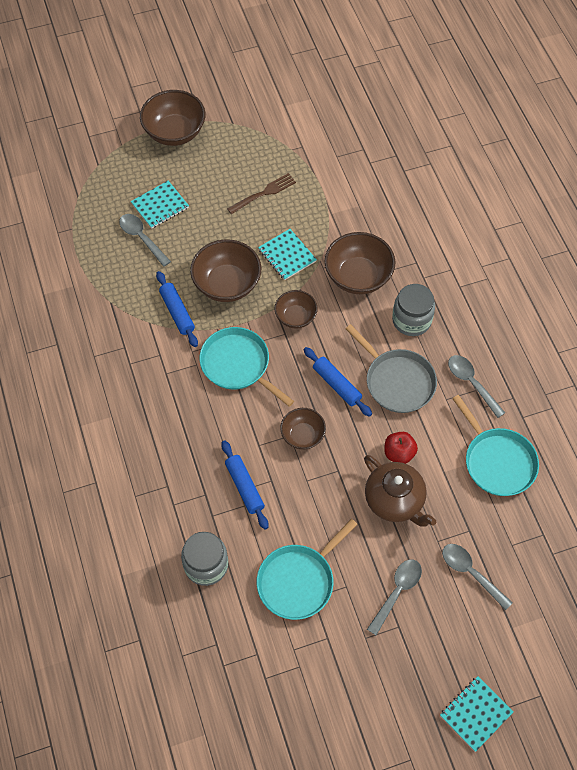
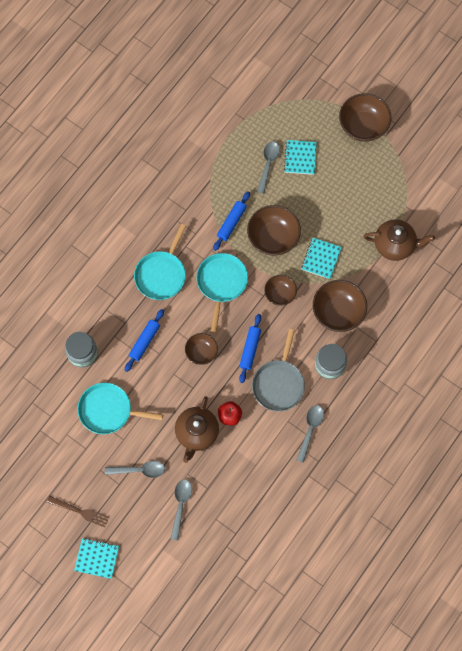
camera: 55 degrees right, 10 degrees up
turquoise notebook [131,181,189,229] -> turquoise notebook turned 75 degrees clockwise [284,140,317,175]
brown fork [227,173,296,214] -> brown fork moved to [47,496,109,527]
turquoise pan [452,395,539,496] -> turquoise pan moved to [134,224,186,300]
none -> brown teapot [364,219,435,261]

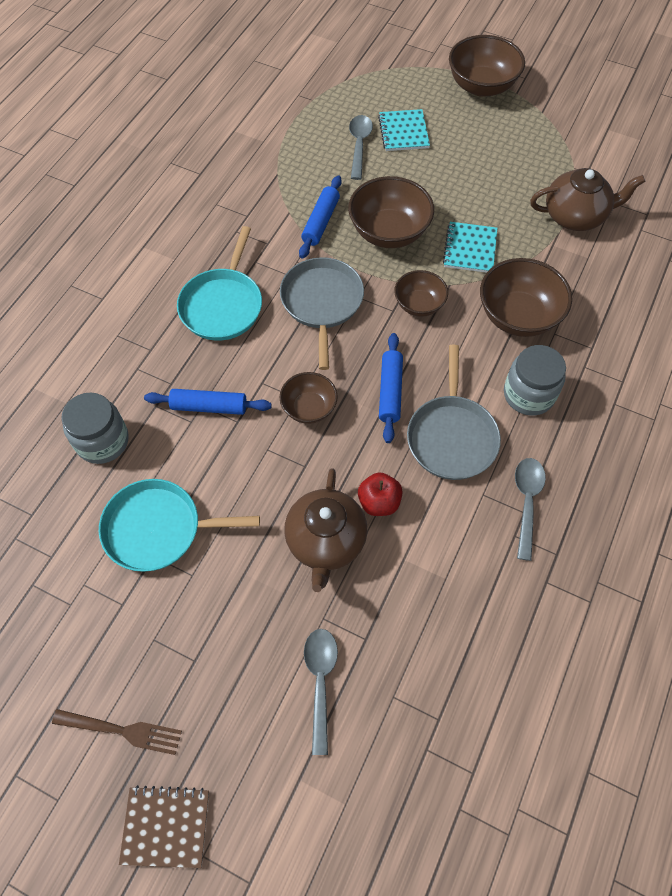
camera: 10 degrees left, 10 degrees down
turquoise notebook [74,538,119,579] -> brown notebook [119,785,209,868]
grey spoon [105,461,165,478] -> none
blue rolling pin [125,309,164,372] -> blue rolling pin turned 75 degrees clockwise [144,389,272,415]
turquoise pan [196,253,248,332] -> grey pan [280,257,364,370]

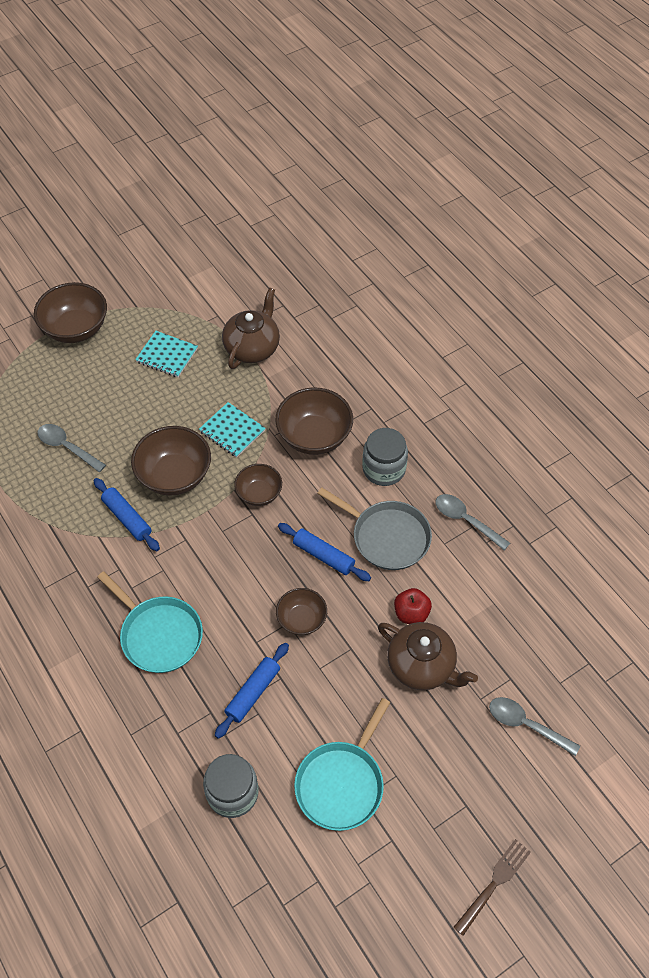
camera: 60 degrees left, 5 degrees down
brown notebook [119,785,209,868] -> none
grey pan [280,257,364,370] -> none
turquoise notebook [378,109,430,151] -> turquoise notebook moved to [135,331,198,377]

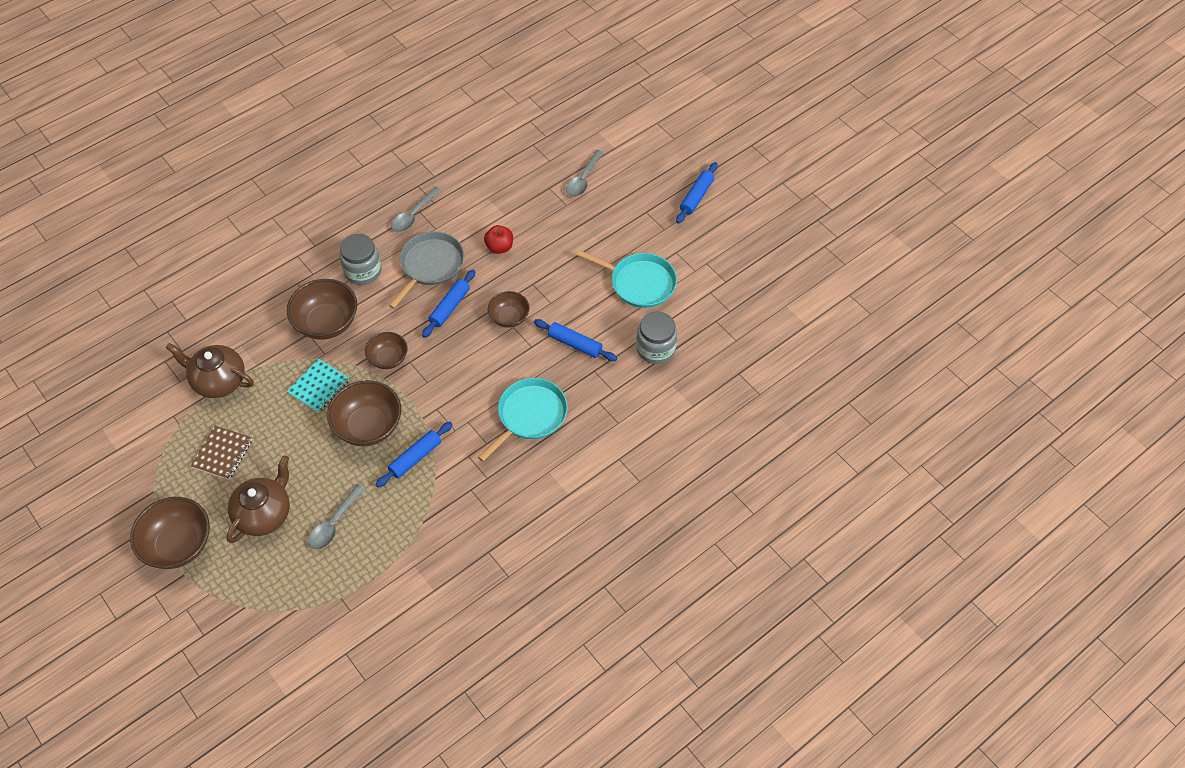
camera: 95 degrees left, 0 degrees up
turquoise notebook [135,331,198,377] -> brown notebook [191,426,252,480]
brown teapot [378,622,478,690] -> brown teapot moved to [227,456,290,543]
brown fork [453,839,531,936] -> blue rolling pin [676,162,718,224]

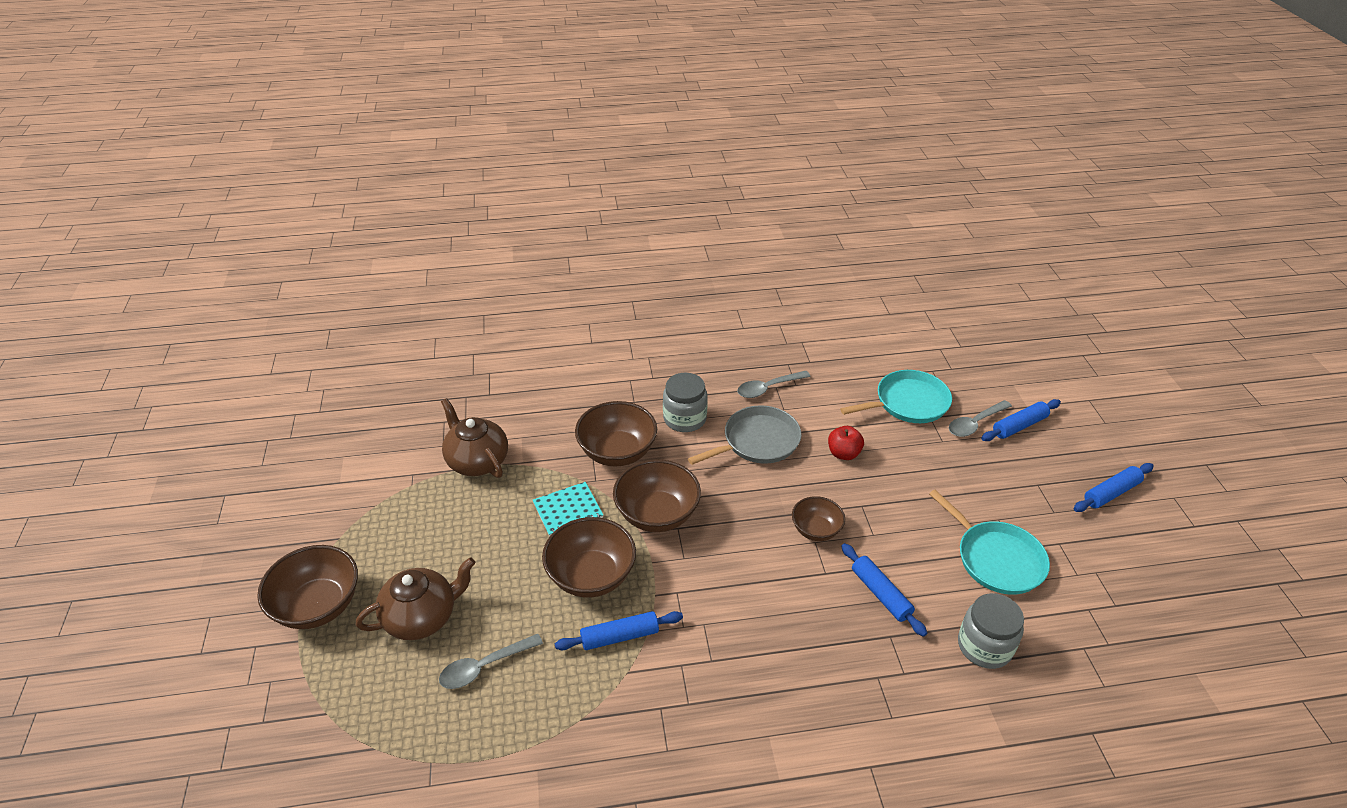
camera: 30 degrees right, 15 degrees down
brown notebook [191,426,252,480] -> none
brown bowl [365,332,408,369] -> brown bowl [613,460,701,532], size x1.66
blue rolling pin [422,270,475,338] -> blue rolling pin moved to [981,399,1061,441]
turquoise pan [478,378,568,462] -> turquoise pan moved to [840,370,952,423]

